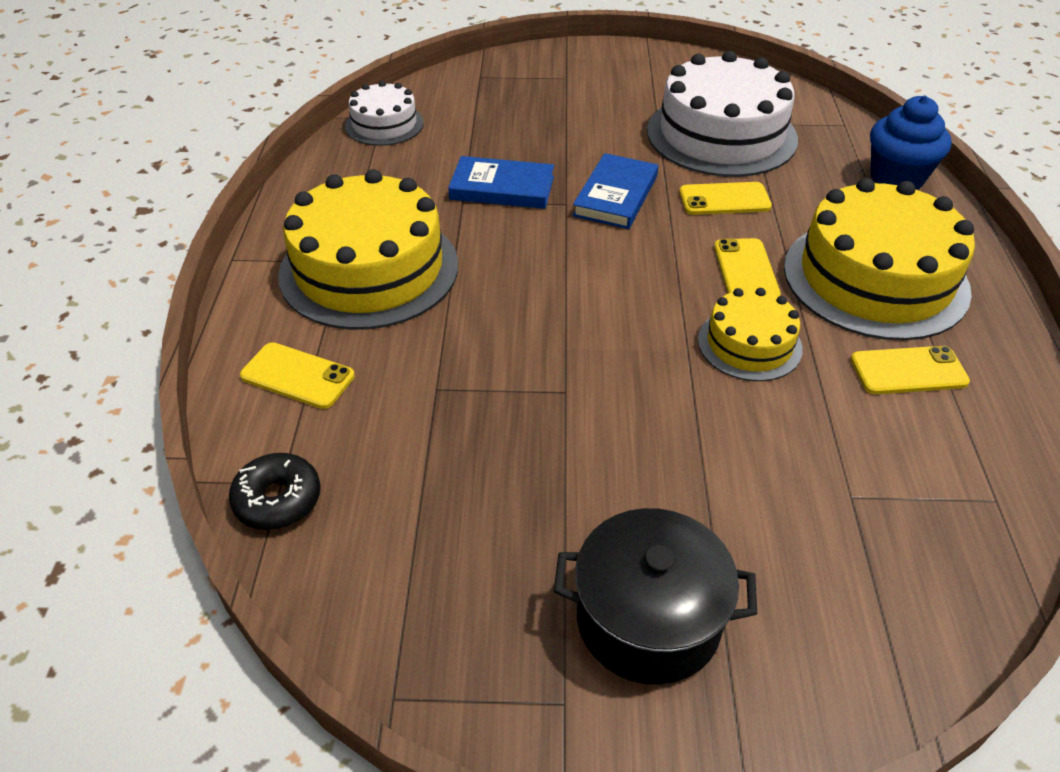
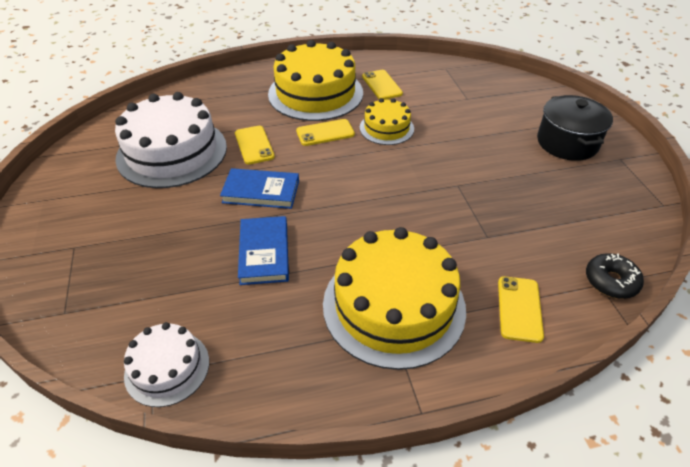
camera: 105 degrees left, 0 degrees up
blue cupcake [870,95,952,190] -> none

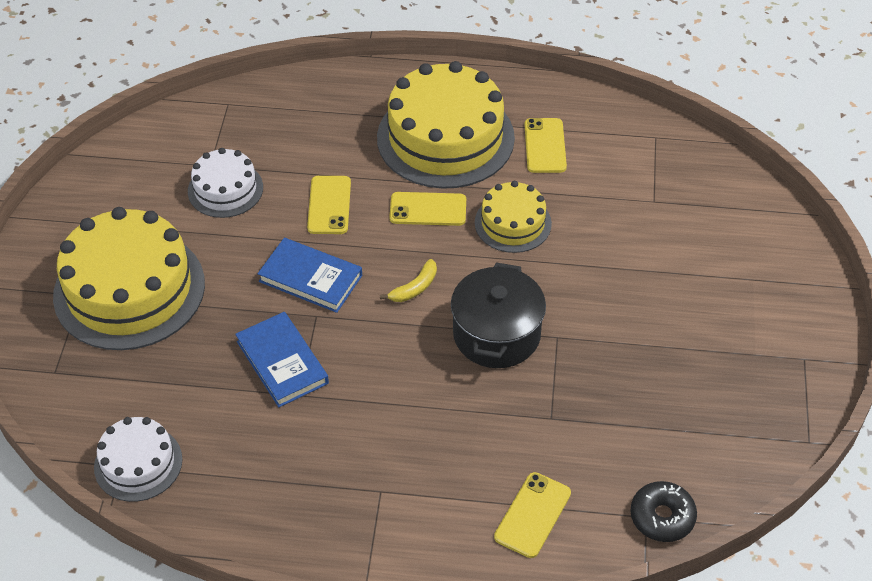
camera: 20 degrees right, 5 degrees up
white cake [115,92,227,188] -> white cake [188,148,263,218], size x0.53
blue book [238,216,289,285] -> blue book turned 45 degrees counterclockwise [235,312,329,407]
yellow cake [323,227,466,370] -> yellow cake moved to [53,207,205,350]
black pot [537,95,613,161] -> black pot moved to [451,263,546,368]
none -> yellow banana [380,259,437,302]

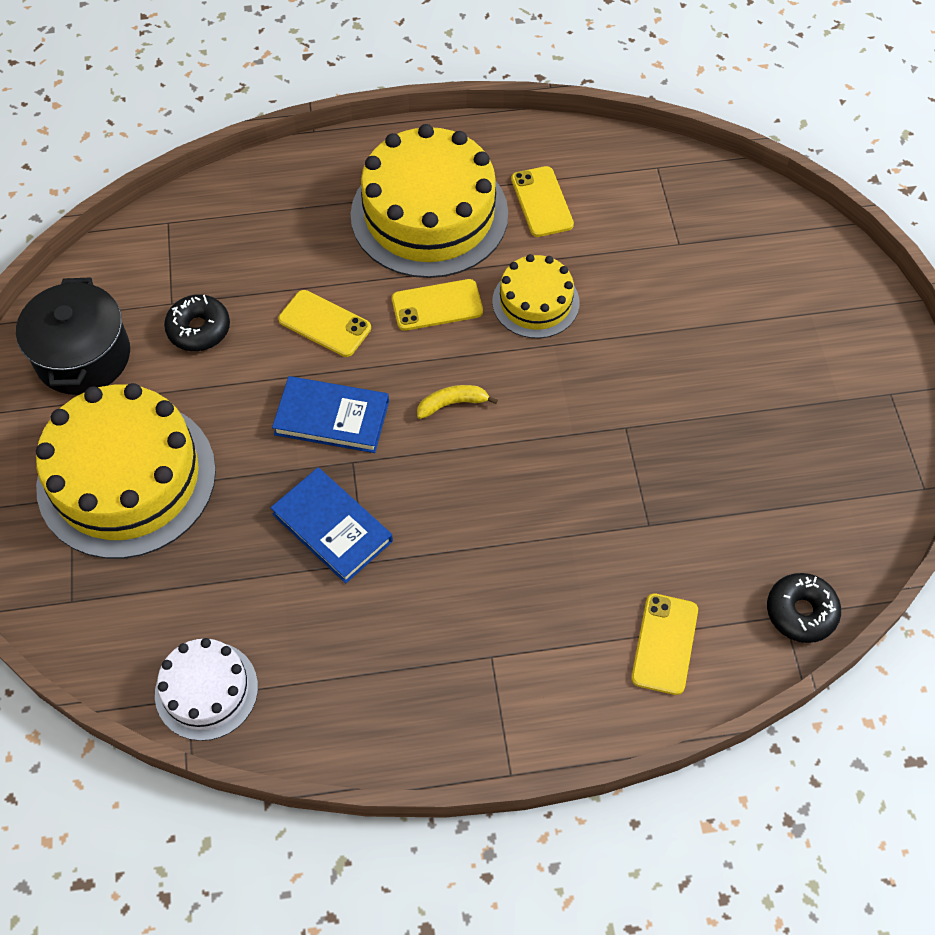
camera: 15 degrees left, 10 degrees up
white cake [188,148,263,218] -> black donut [164,294,230,351]
yellow phone [307,176,351,234] -> yellow phone turned 45 degrees counterclockwise [278,290,371,357]
yellow banana [380,259,437,302] -> yellow banana turned 135 degrees counterclockwise [417,385,498,419]
black pot [451,263,546,368] -> black pot moved to [16,277,130,395]

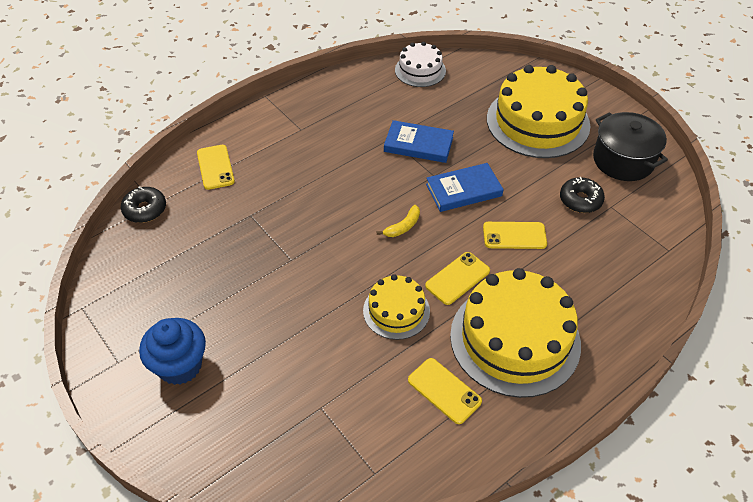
camera: 150 degrees right, 10 degrees down
none -> blue cupcake [139,318,206,385]

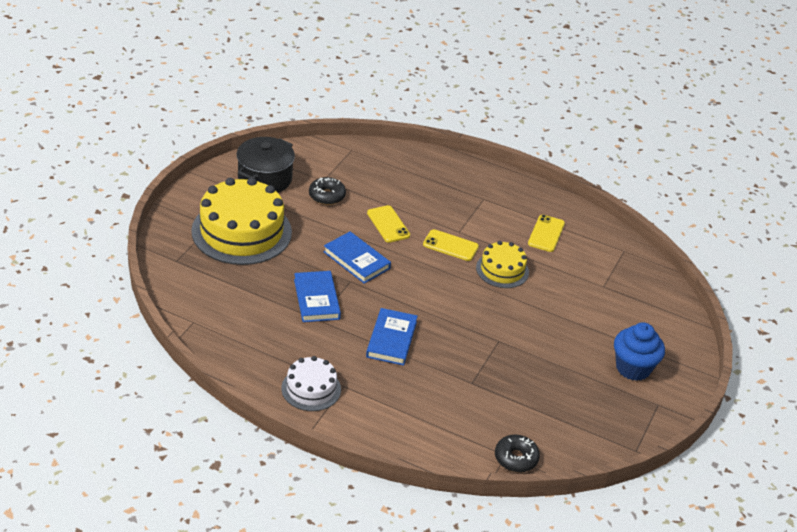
camera: 120 degrees left, 10 degrees down
yellow phone [197,145,235,190] -> none
yellow banana [377,205,420,237] -> none
white cake [395,42,446,87] -> white cake moved to [281,356,341,411]
yellow cake [450,268,581,398] -> none
none -> blue book [366,308,418,366]

